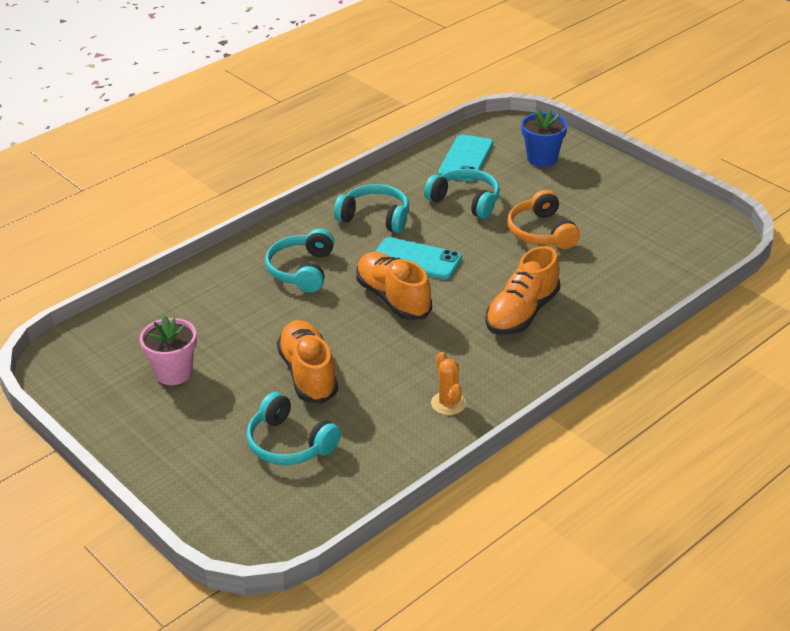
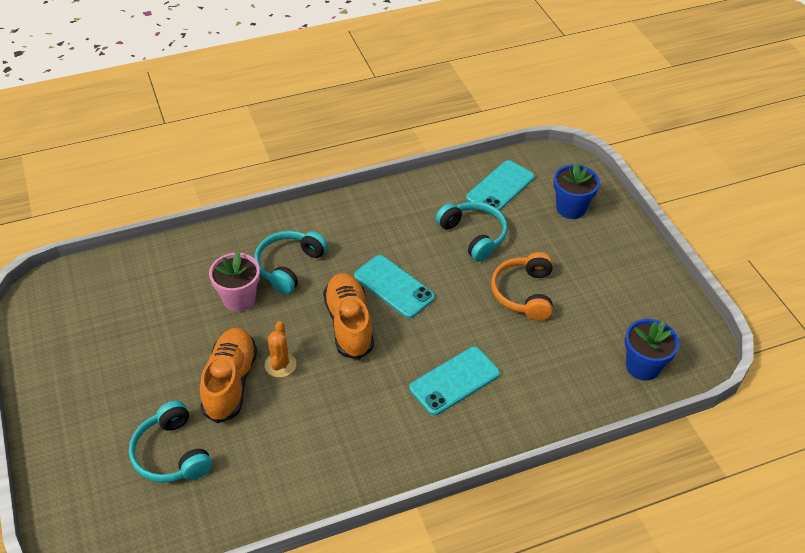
camera: 20 degrees right, 10 degrees up
pink flower pot [140,315,197,385] -> pink flower pot moved to [209,251,260,312]
turquoise headphones [334,184,409,233] -> none
orange cactus [431,352,466,415] -> orange cactus moved to [265,321,296,378]
orange shoe [485,246,560,335] -> turquoise phone [409,347,500,415]
none -> blue flower pot [625,319,679,381]

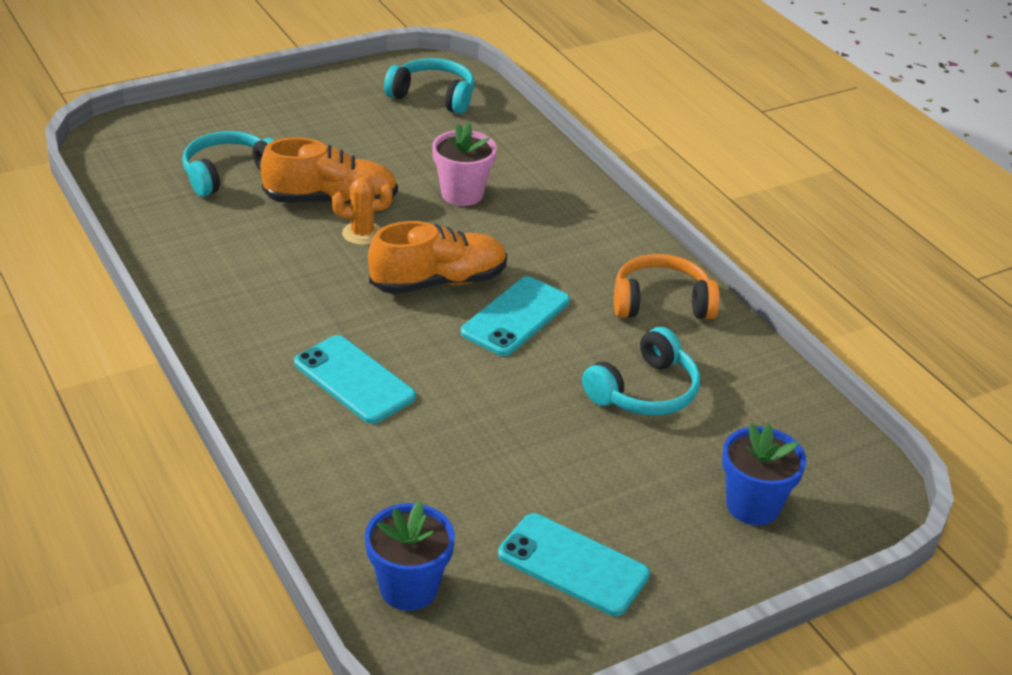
camera: 80 degrees right, 10 degrees down
turquoise headphones [254,231,328,294] -> turquoise headphones moved to [384,58,474,114]
turquoise phone [466,160,535,215] -> turquoise phone moved to [498,513,650,616]
orange headphones [491,252,553,321] -> orange headphones moved to [614,254,720,319]

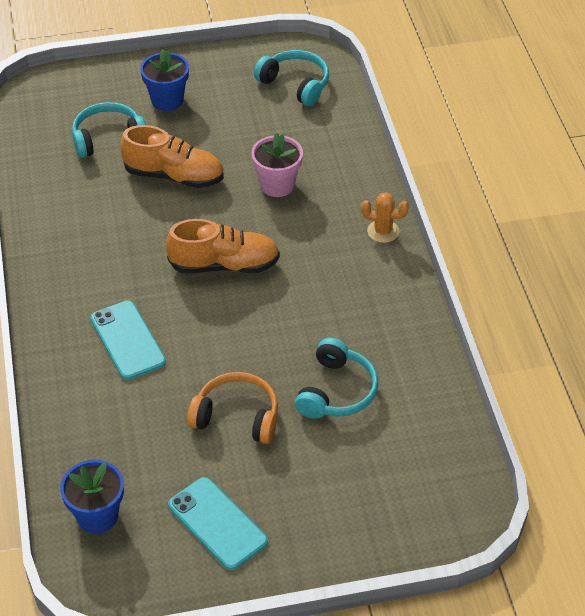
camera: 20 degrees right, 10 degrees up
orange cactus [332,178,392,245] -> orange cactus moved to [361,192,409,243]
turquoise phone [461,276,570,356] -> none
turquoise headphones [582,327,700,416] -> turquoise headphones turned 45 degrees counterclockwise [295,338,379,419]
orange headphones [614,254,720,319] -> orange headphones moved to [187,372,278,444]
blue flower pot [722,423,806,525] -> blue flower pot moved to [140,49,189,111]

